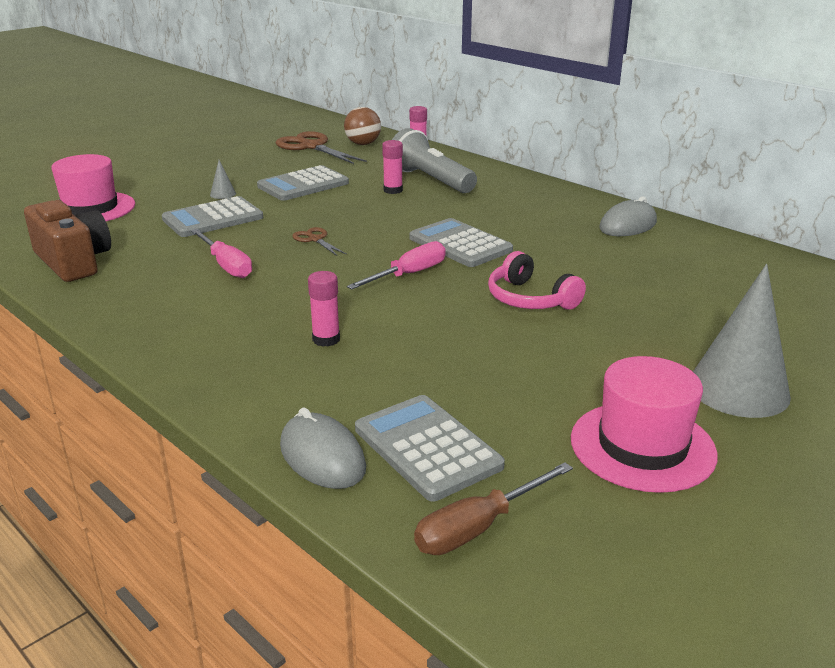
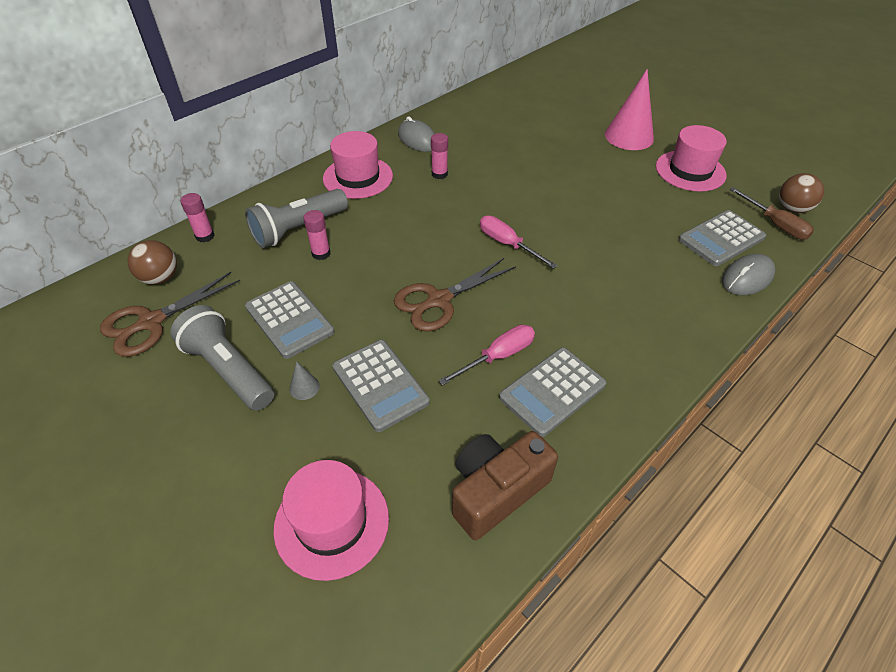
camera: 90 degrees left, 20 degrees up
brown scissors [292,227,347,256] -> brown scissors [394,258,516,332], size x1.98
pink glue stick [308,271,340,347] -> pink glue stick moved to [431,133,448,179]
grey calculator [409,218,513,267] -> grey calculator moved to [499,348,606,437]
pink headphones [488,251,586,310] -> none
grey cone [693,264,791,418] -> pink cone [605,69,654,150]
none -> grey flashlight [170,305,274,411]
none -> pink hat [323,131,393,199]
none -> brown ball [779,173,824,213]

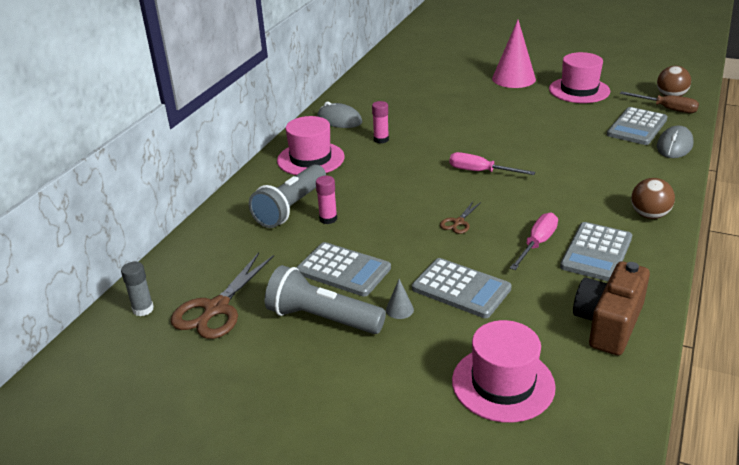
camera: 20 degrees left, 15 degrees down
brown ball [128,240,177,285] -> brown ball moved to [631,178,675,219]
pink glue stick [180,193,215,242] -> none
brown scissors [394,258,516,332] -> brown scissors [440,202,481,234], size x0.50
none -> grey glue stick [121,262,154,316]

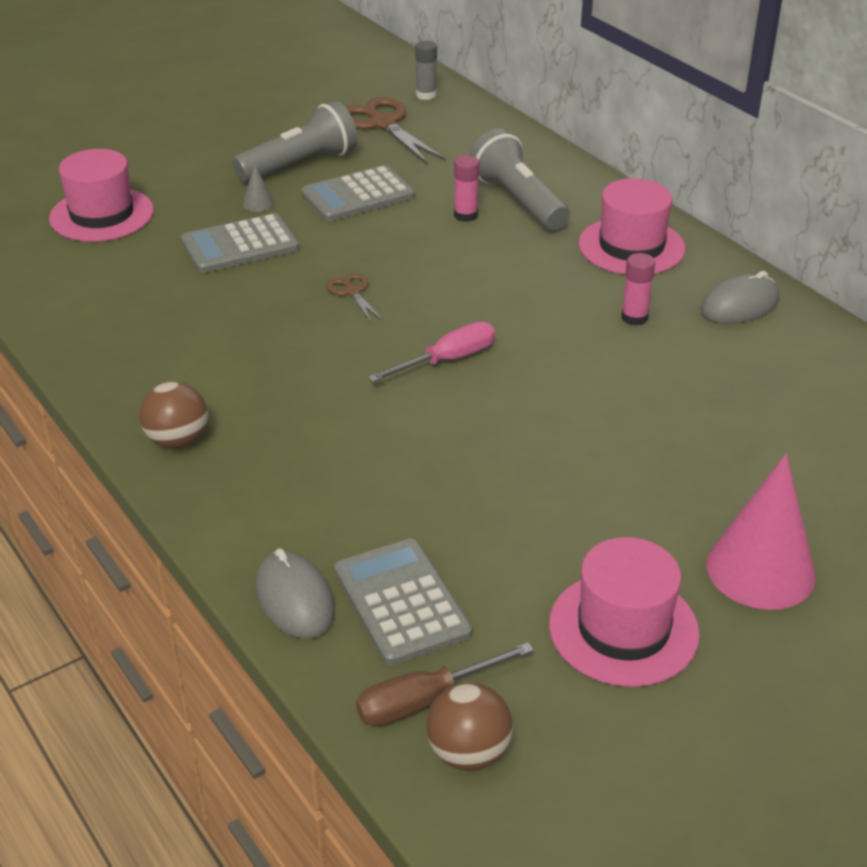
camera: 120 degrees right, 5 degrees up
pink screwdriver [510,213,558,270] -> none
grey calculator [560,222,632,281] -> none
brown camera [573,261,650,356] -> none

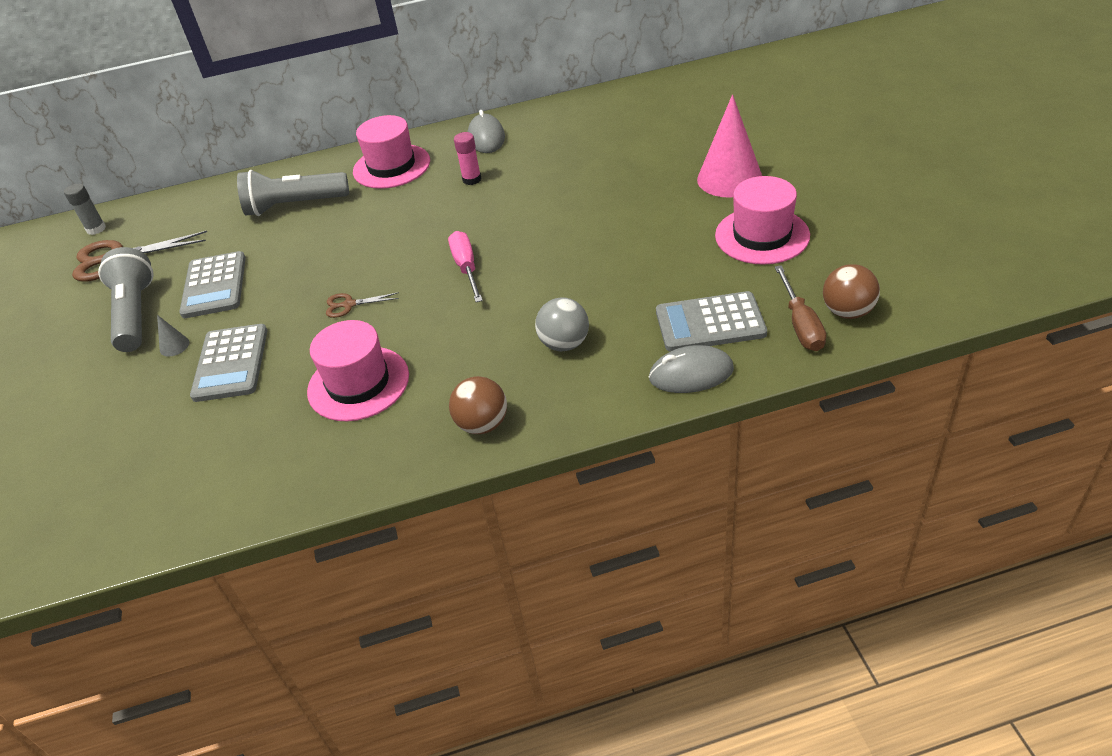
camera: 65 degrees left, 5 degrees up
pink hat [49,149,154,242] -> pink hat moved to [307,320,409,421]
pink glue stick [454,155,480,222] -> none
none -> grey ball [535,297,589,351]

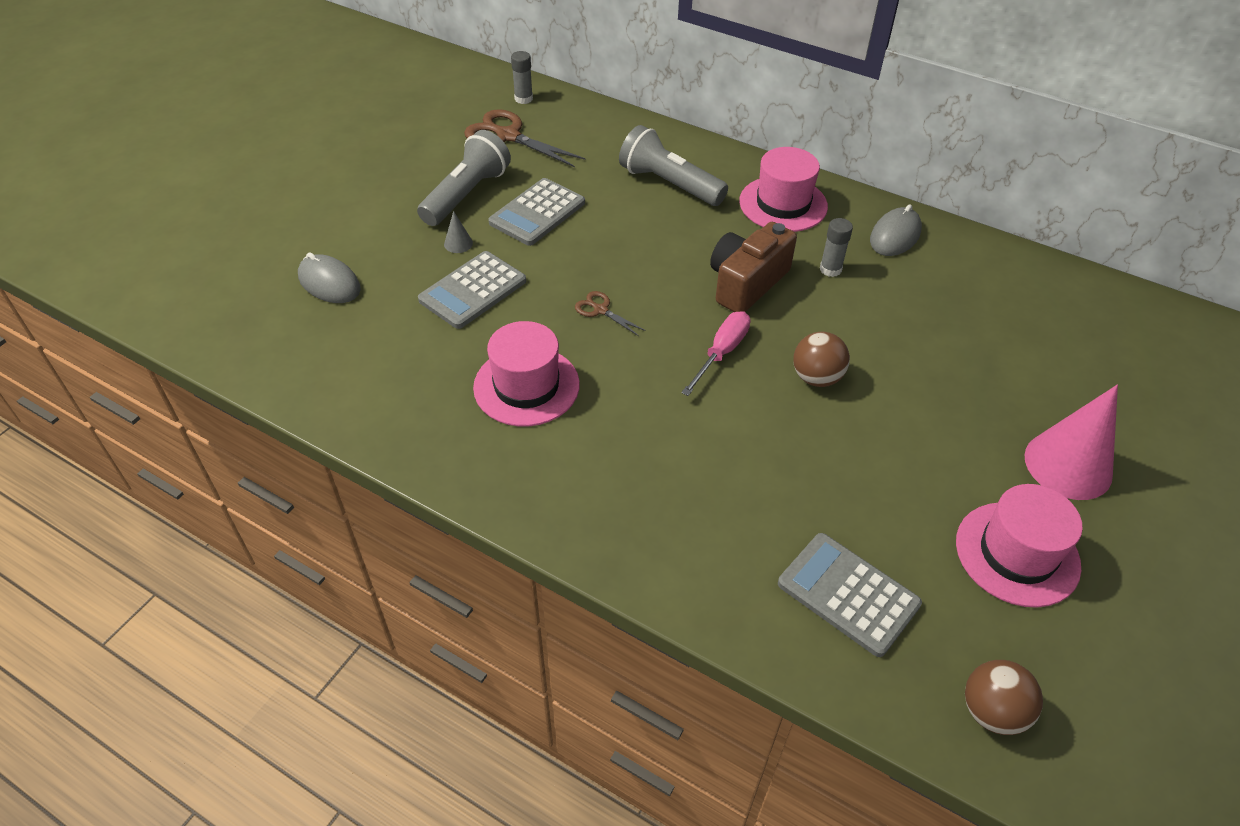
camera: 40 degrees right, 5 degrees up
brown ball [449,376,507,434] -> brown ball moved to [793,332,850,387]
pink glue stick [454,132,481,185] -> grey glue stick [820,218,853,277]
grey ball [535,297,589,351] -> none
grey mouse [649,345,734,393] -> grey mouse moved to [298,252,361,303]
brown screwdriver [775,265,826,351] -> none
none -> brown camera [710,222,797,312]

